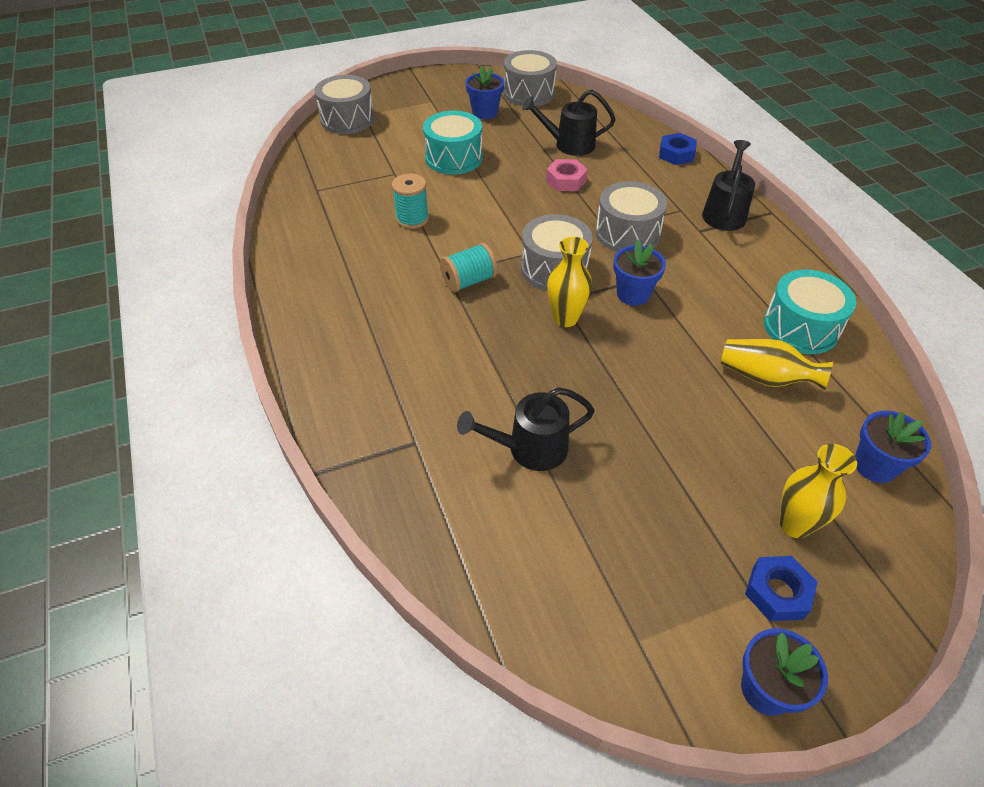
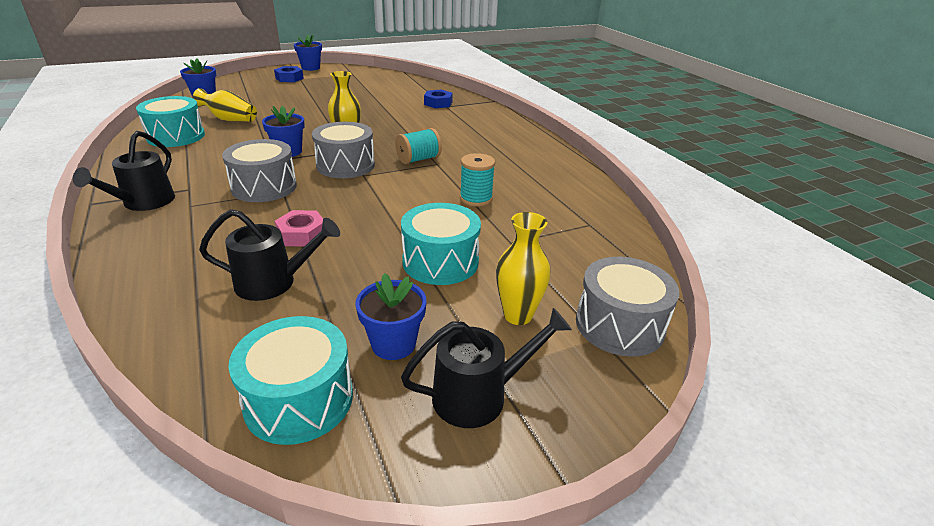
camera: 175 degrees right, 15 degrees down
black watering can [457,387,595,471] -> black watering can moved to [401,308,572,428]
grey drum [503,50,557,106] -> turquoise drum [228,316,353,445]
blue nut [659,133,697,165] -> blue nut moved to [424,90,453,108]
yellow vase [780,444,857,538] -> yellow vase moved to [496,212,551,325]

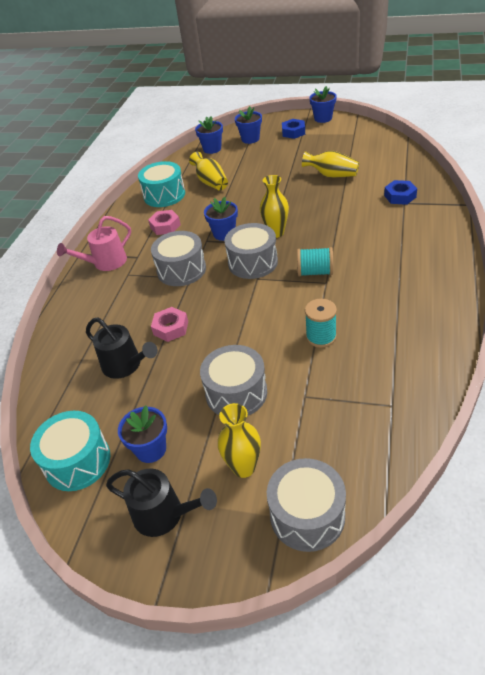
camera: 45 degrees right, 10 degrees up
black watering can [72,131,175,211] -> pink watering can [57,216,131,271]
turquoise drum [401,203,481,285] -> grey drum [200,345,267,416]
none -> pink nut [148,210,181,235]
none -> blue flower pot [235,106,262,144]
none -> yellow vase [302,151,359,178]

